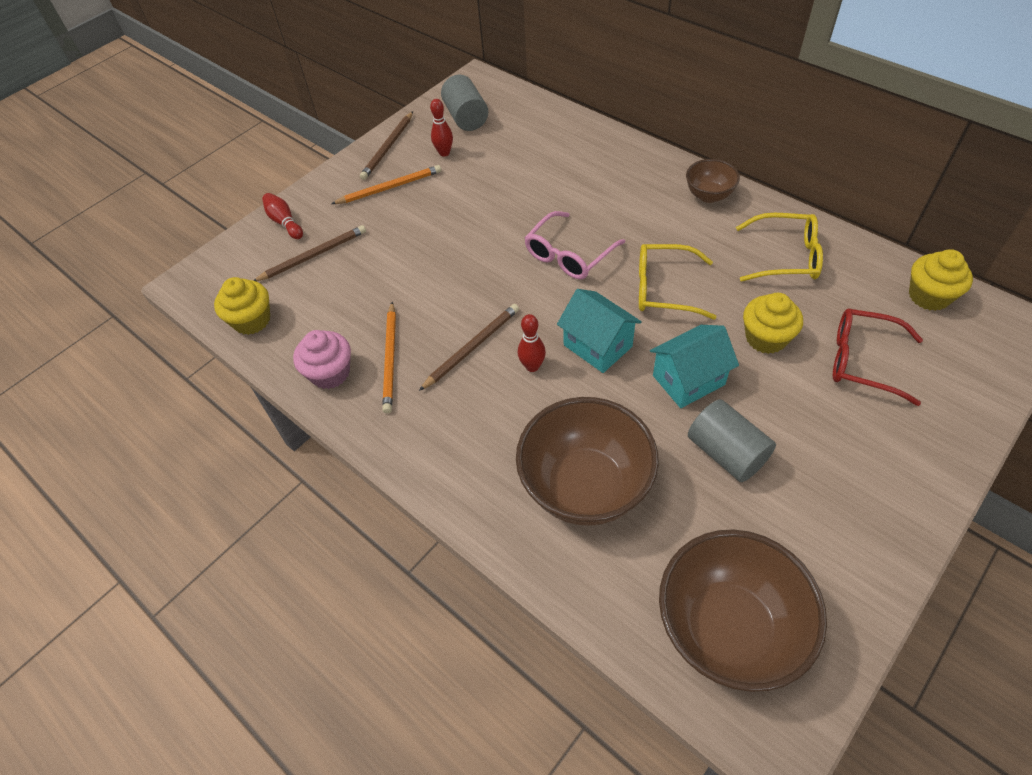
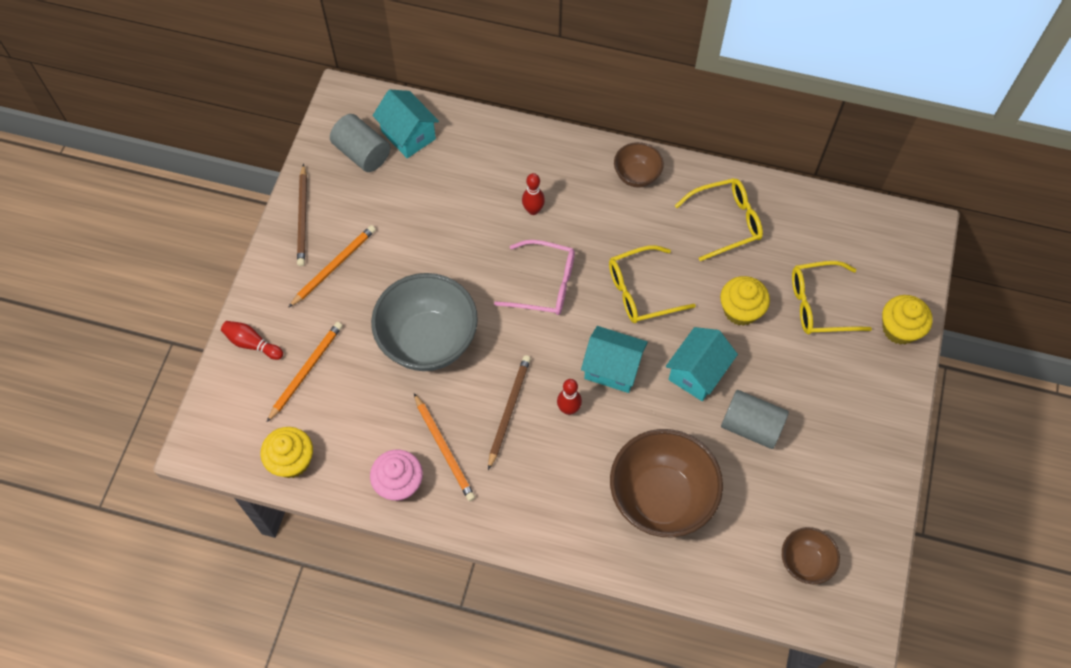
camera: 30 degrees left, 10 degrees up
brown pencil [253,225,366,281] -> orange pencil [267,322,343,422]
red bowling pin [430,99,453,157] -> red bowling pin moved to [522,173,545,215]
pink glasses [525,211,625,280] -> pink glasses turned 90 degrees counterclockwise [494,240,575,315]
brown bowl [659,529,827,692] -> brown bowl [782,527,840,584], size x0.51
red glasses [833,308,923,406] -> yellow glasses [792,261,872,334]
yellow cupcake [909,249,973,311] -> yellow cupcake moved to [882,295,933,345]
none -> grey bowl [371,273,478,371]
none -> turquoise house [373,89,439,158]

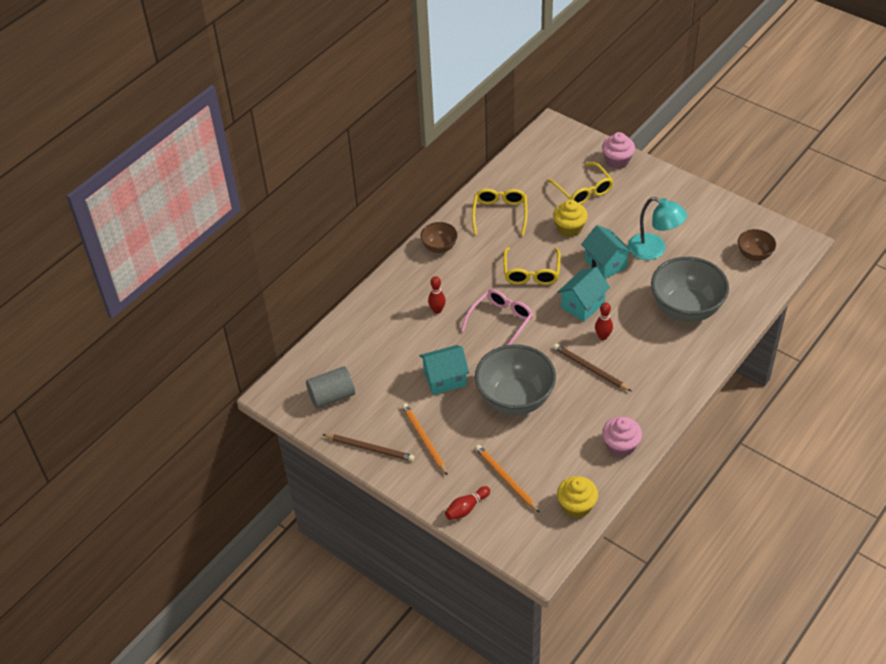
camera: 65 degrees left, 15 degrees down
turquoise house [373,89,439,158] -> turquoise house moved to [419,345,469,395]
orange pencil [414,393,475,501] -> none
brown bowl [610,429,723,537] -> grey bowl [651,257,729,322]
grey cylinder [721,390,789,449] -> turquoise lamp [628,197,687,260]
yellow glasses [792,261,872,334] -> yellow glasses turned 45 degrees counterclockwise [547,162,614,204]
yellow cupcake [882,295,933,345] -> pink cupcake [602,132,635,169]

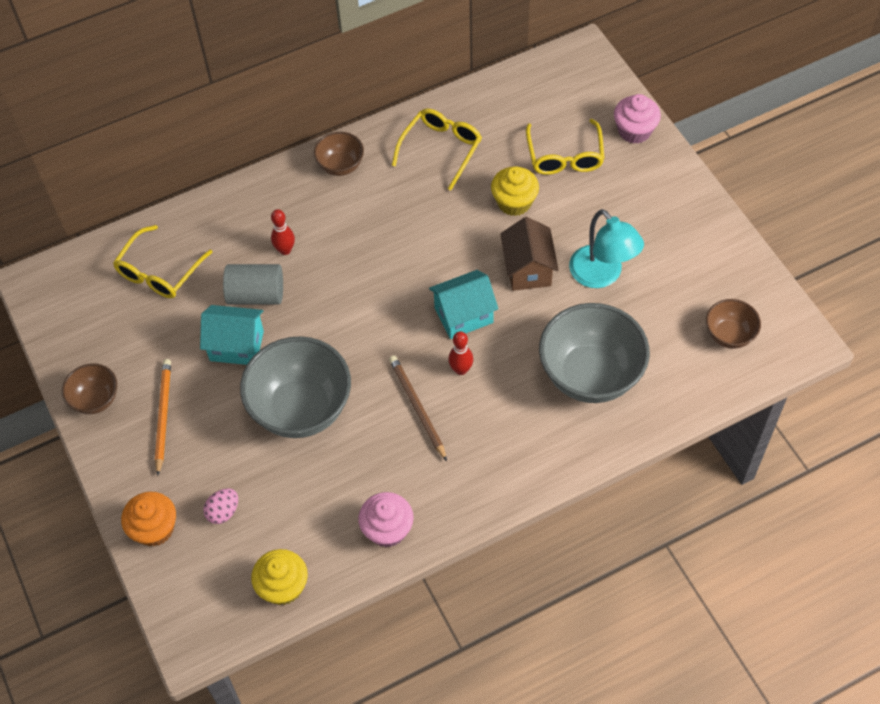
camera: 25 degrees right, 10 degrees up
grey cylinder [306,366,355,409] -> grey cylinder moved to [223,264,283,305]
brown pencil [322,434,415,461] -> brown bowl [62,363,117,414]
red bowling pin [445,486,490,520] -> orange cupcake [121,492,176,547]
pink glasses [461,289,533,345] -> none
orange pencil [475,445,540,513] -> pink egg [203,488,238,524]
yellow glasses [503,247,561,285] -> yellow glasses moved to [113,225,212,298]
turquoise house [581,225,632,279] -> brown house [500,217,559,291]

